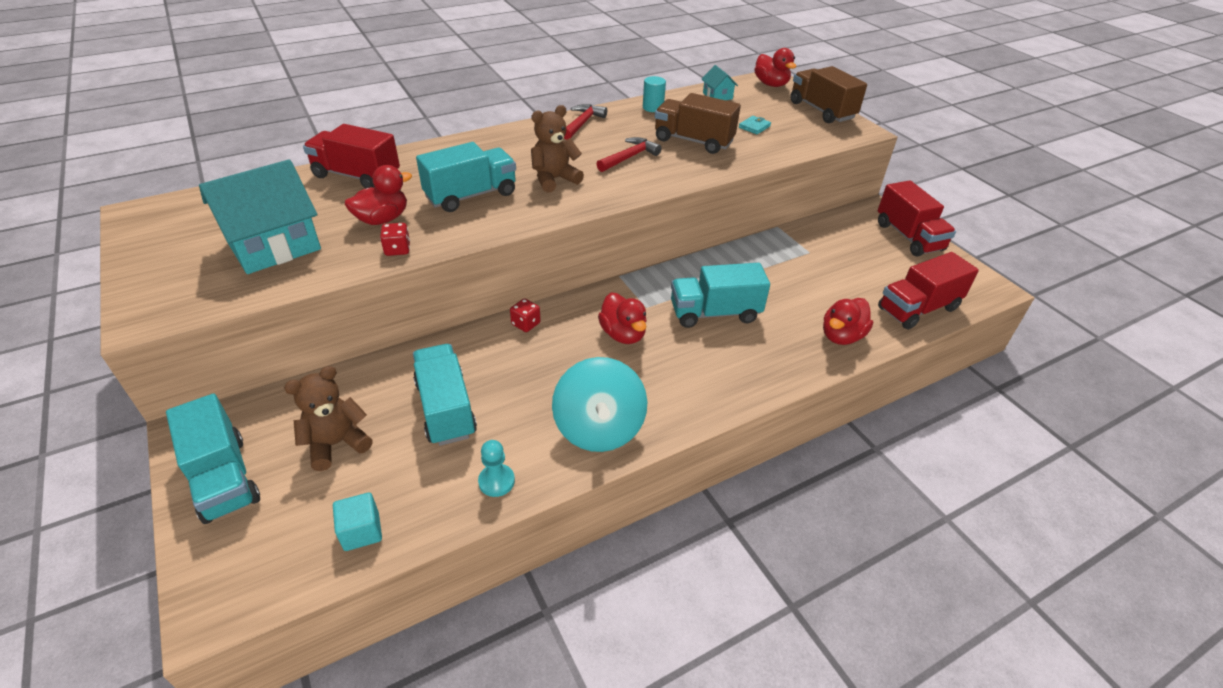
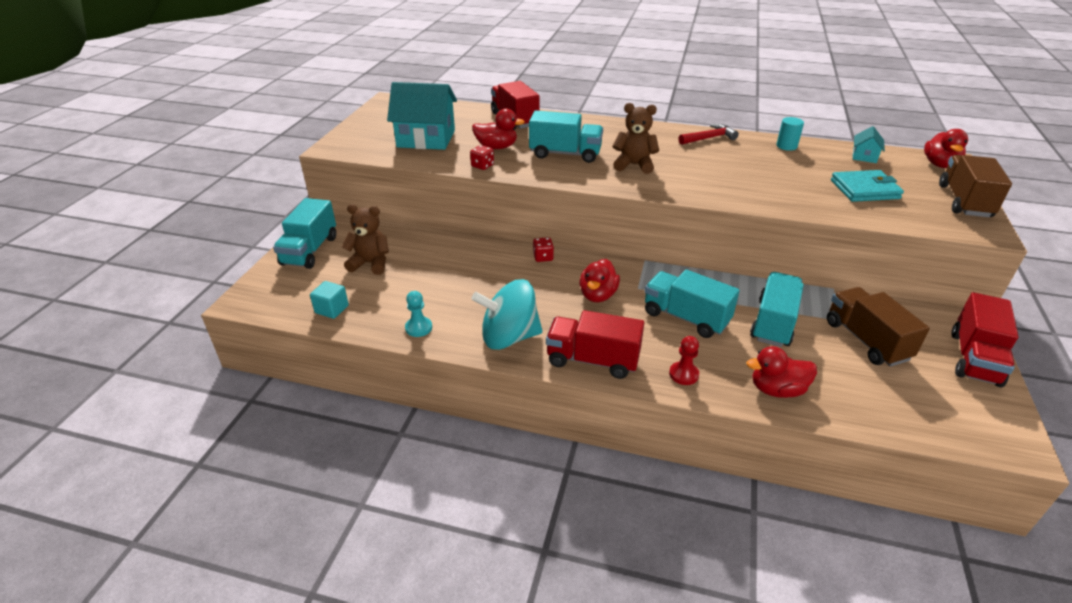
camera: 45 degrees right, 5 degrees down
turquoise truck [413,344,477,446] -> turquoise truck moved to [750,272,804,347]
turquoise spinning top [552,357,647,452] -> turquoise spinning top turned 45 degrees clockwise [471,279,542,350]
red hammer [597,137,662,172] -> none
brown truck [655,93,741,154] -> brown truck moved to [827,287,930,367]
turquoise wallet [739,116,771,134] -> turquoise wallet [831,170,904,202], size x1.97
red truck [878,252,979,329] -> red truck moved to [546,310,644,379]
none -> red pawn [669,336,699,385]

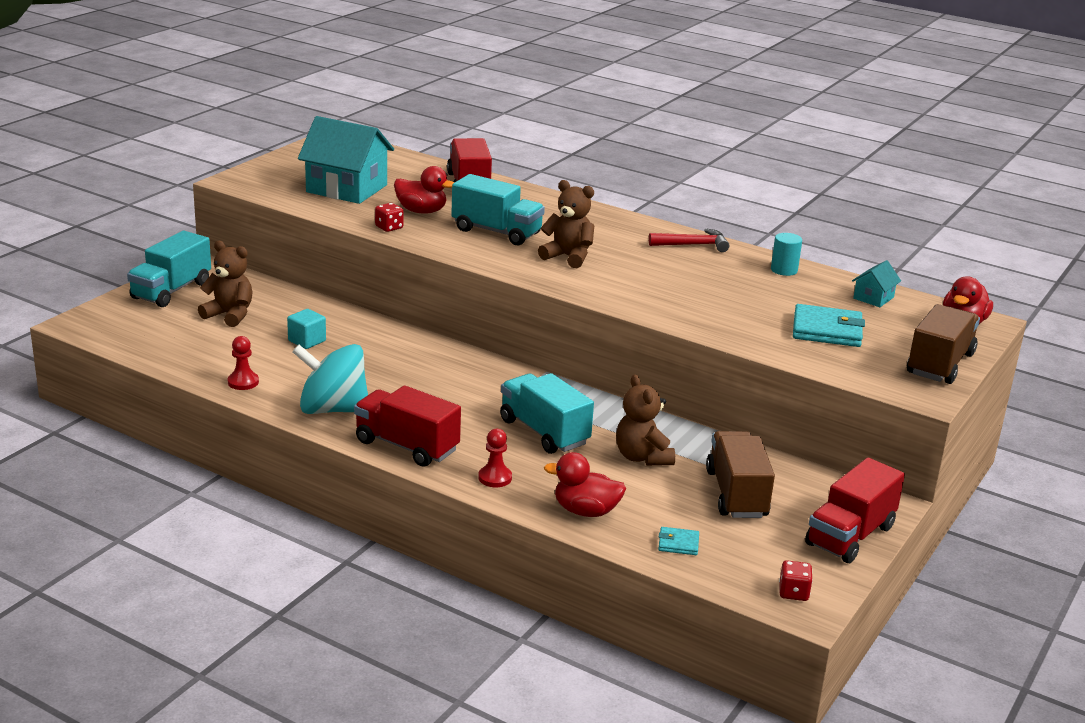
camera: 15 degrees right, 10 degrees down
turquoise cube [310,281,349,319] -> turquoise cube moved to [287,309,326,349]
turquoise pawn [405,291,432,337] -> red pawn [228,336,259,390]
red dice [533,237,554,262] -> red dice moved to [779,560,813,601]
red duck [580,259,620,302] -> none
turquoise truck [750,272,804,347] -> brown teddy bear [616,374,675,466]
none -> turquoise wallet [658,527,699,555]

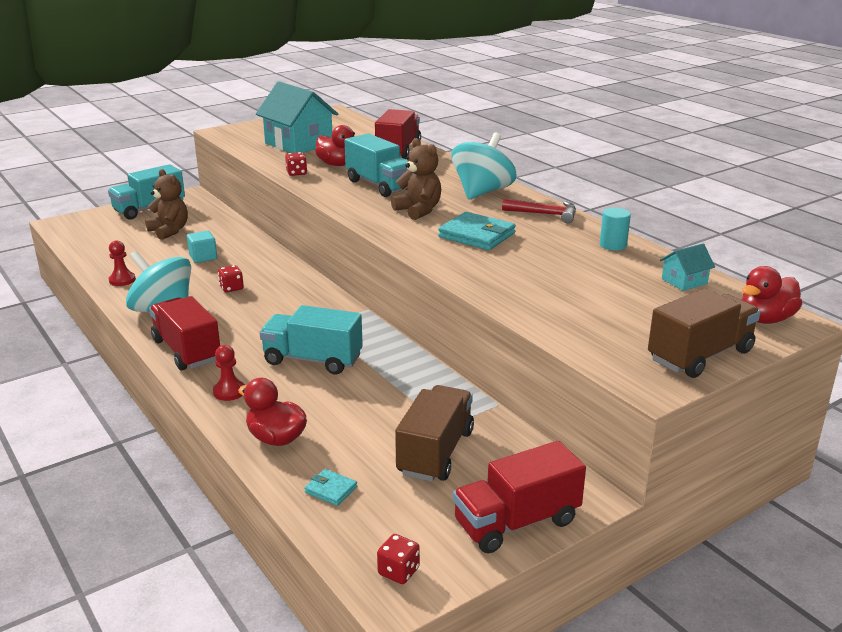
camera: 25 degrees right, 0 degrees up
turquoise truck [500,373,594,454] -> turquoise truck turned 60 degrees counterclockwise [260,305,363,374]
brown teddy bear [616,374,675,466] -> none
turquoise wallet [793,304,865,347] -> turquoise wallet moved to [438,212,516,250]
none -> red dice [218,265,244,292]
none -> turquoise spinning top [451,132,517,199]

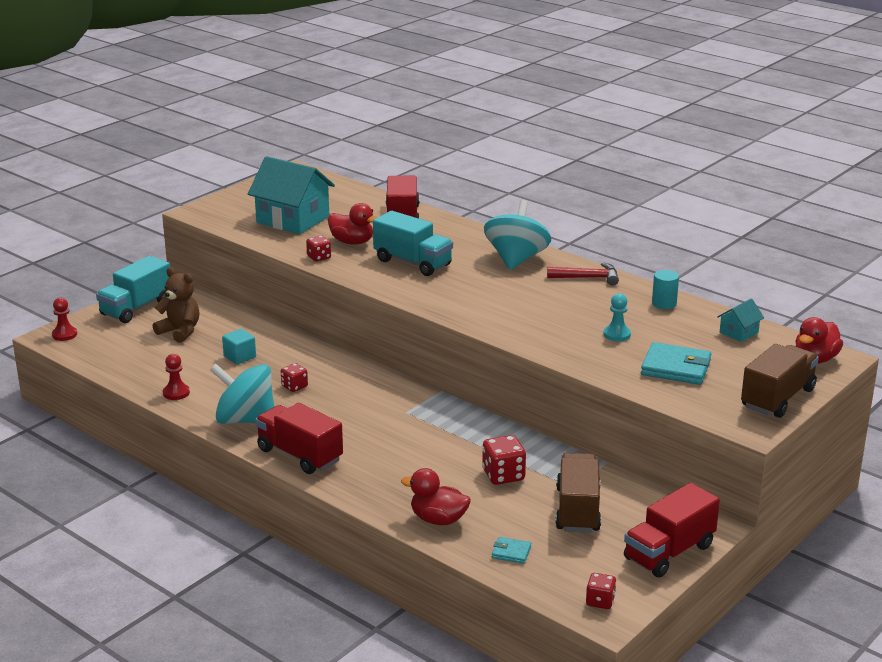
camera: 15 degrees left, 0 degrees up
red pawn [213,345,245,401] -> red pawn moved to [52,298,77,341]
turquoise truck [260,305,363,374] -> none
brown teddy bear [391,138,441,220] -> none
turquoise wallet [438,212,516,250] -> turquoise wallet moved to [641,342,711,385]
none -> red dice [482,435,526,485]
none -> turquoise pawn [603,293,631,341]

